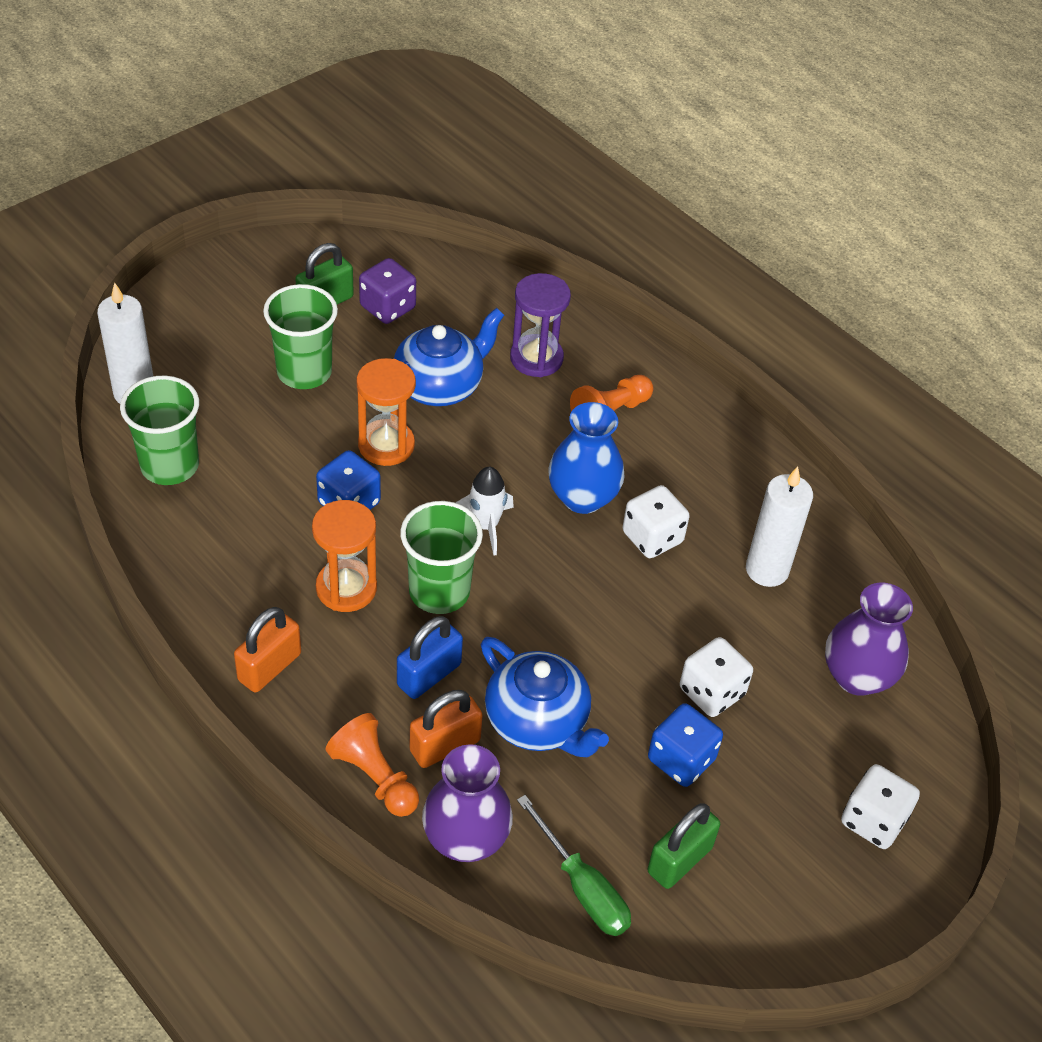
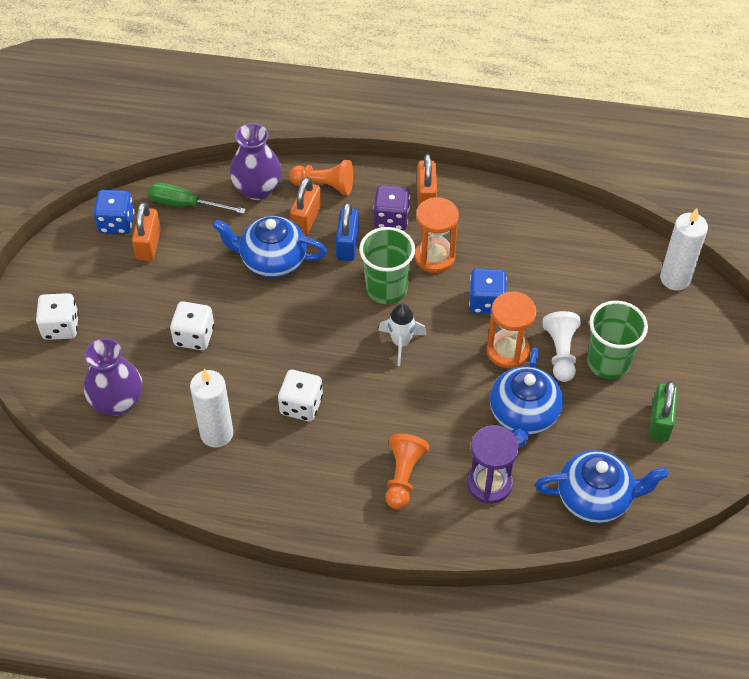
camera: 145 degrees right, 5 degrees up
green cup [120,376,199,485] -> none
purple dice [359,258,416,324] -> purple dice moved to [373,186,410,230]
blue vase [548,402,625,514] -> none
green padlock [647,803,720,889] -> orange padlock [132,202,161,261]
blue dice [648,703,723,787] -> blue dice moved to [93,190,135,234]
none -> blue teapot [535,450,668,523]
none -> white pawn [542,311,581,382]

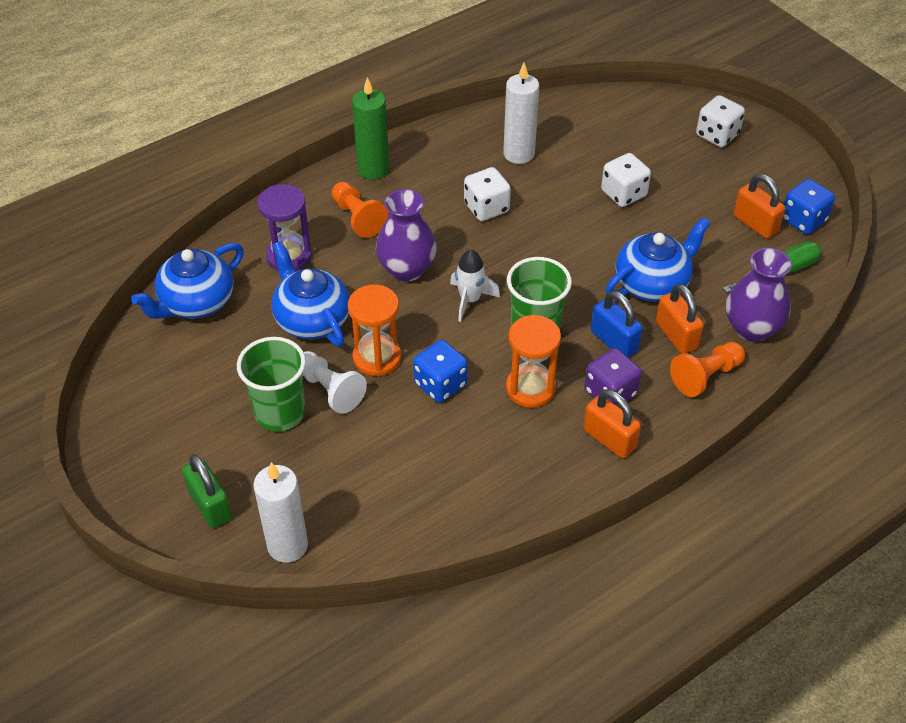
camera: 135 degrees right, 5 degrees down
purple vase [84,338,143,416] -> purple vase moved to [376,189,437,282]
green padlock [649,381,678,442] -> green padlock moved to [182,454,232,528]
none -> green candle [352,77,389,180]

